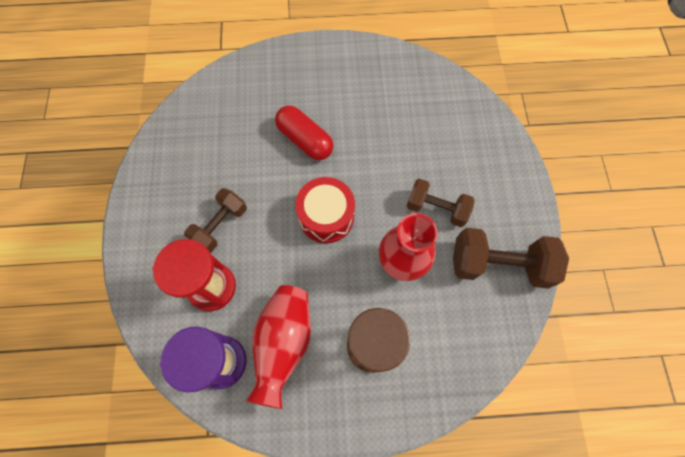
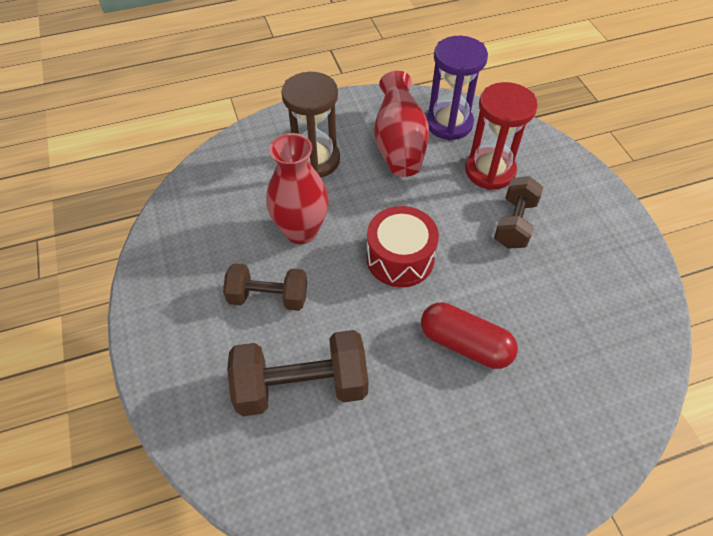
camera: 165 degrees right, 15 degrees down
brown dumbbell [453,228,569,289] -> brown dumbbell moved to [227,330,368,416]

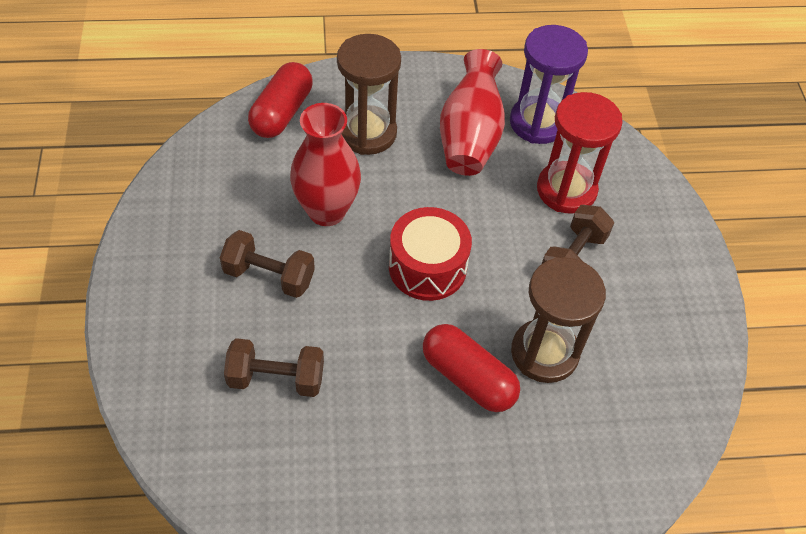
camera: 10 degrees right, 0 degrees up
brown dumbbell [227,330,368,416] -> brown dumbbell [224,338,324,397], size x0.65
none -> red capsule [248,62,313,138]
none -> brown hourglass [511,257,606,383]

